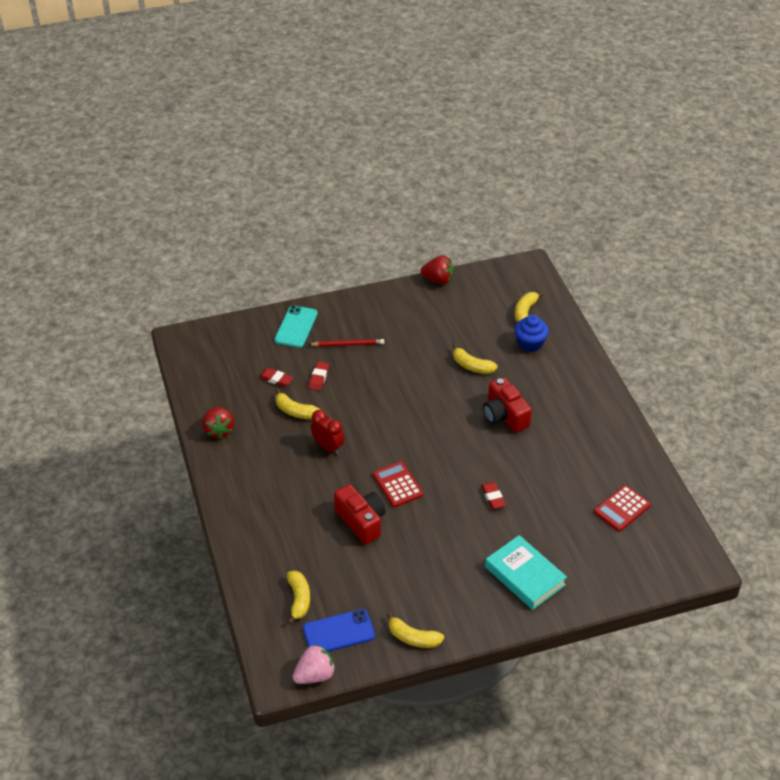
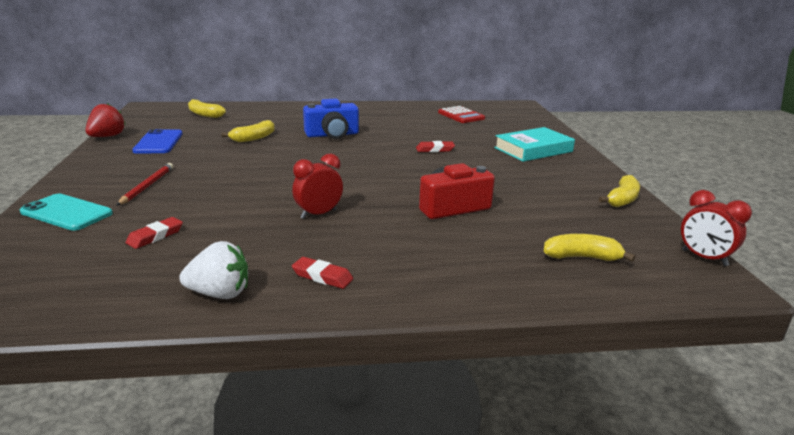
camera: 80 degrees left, 20 degrees down
red strawberry [202,407,234,439] -> white strawberry [179,241,248,299]
yellow banana [276,389,320,419] -> none
pink strawberry [293,644,335,684] -> red clock [681,190,752,266]
blue phone [303,609,375,652] -> blue phone moved to [132,129,182,154]
red eraser [309,362,329,391] -> red eraser moved to [292,257,353,289]
red calculator [373,461,423,507] -> none
red camera [483,377,532,433] -> blue camera [303,98,359,139]
blue cupcake [515,315,549,352] -> none

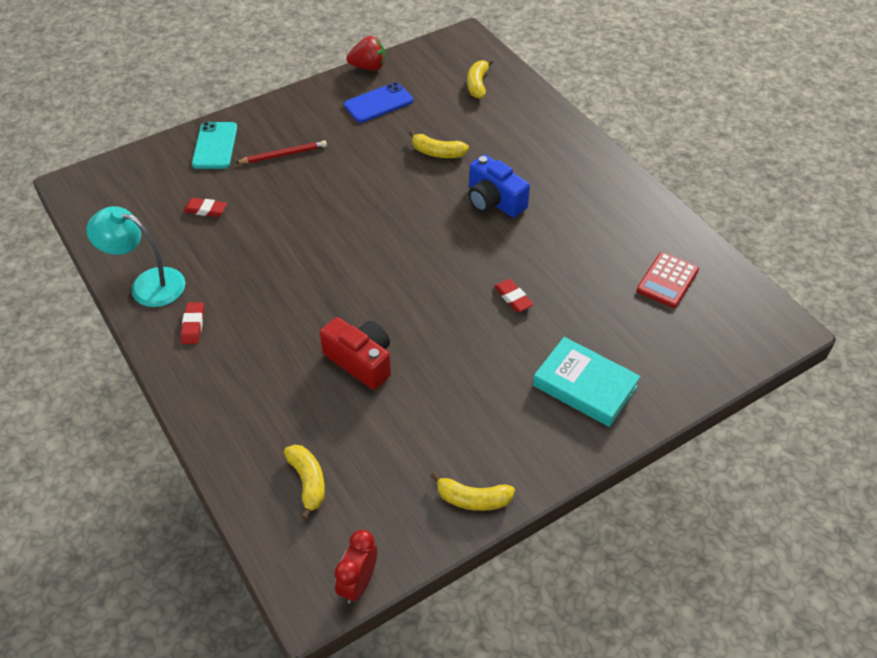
camera: 65 degrees right, 25 degrees up
white strawberry [179,241,248,299] -> turquoise lamp [86,206,185,307]
red clock [292,153,343,219] -> none

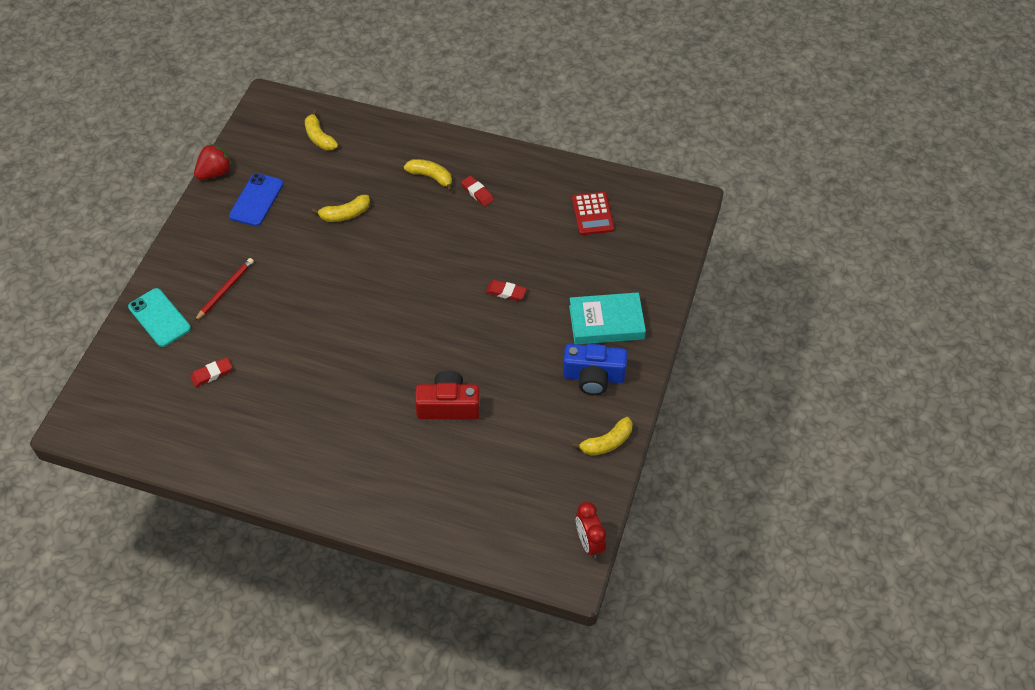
camera: 40 degrees left, 5 degrees up
turquoise lamp [86,206,185,307] -> none
red eraser [180,302,204,344] -> red eraser moved to [461,176,494,207]
yellow banana [284,445,325,520] -> yellow banana moved to [404,159,453,192]
blue camera [468,155,530,217] -> blue camera moved to [563,344,627,395]

